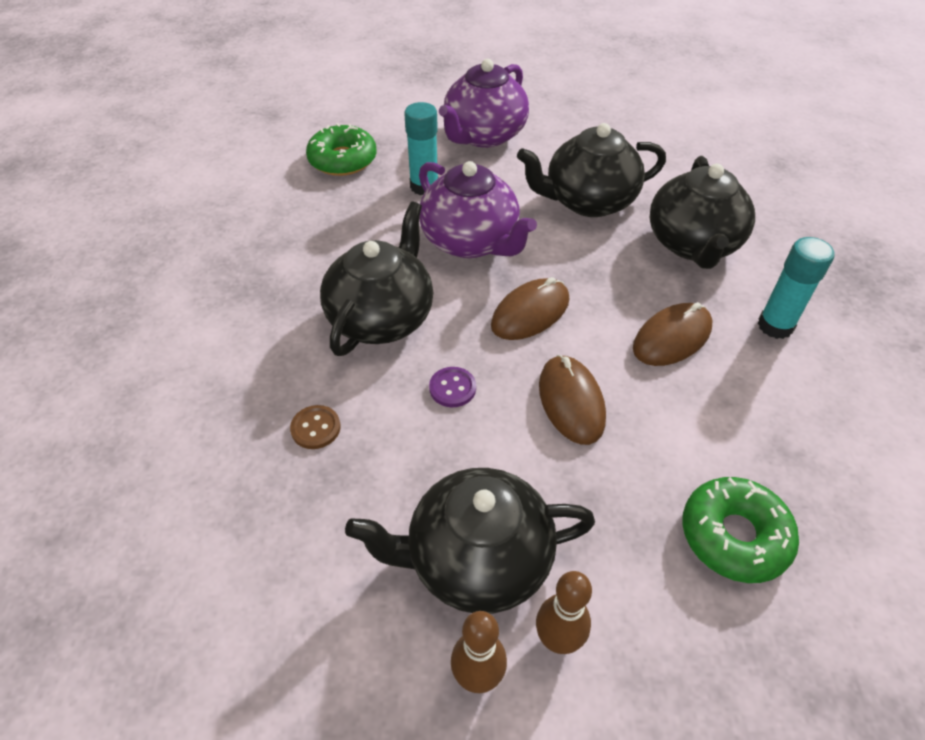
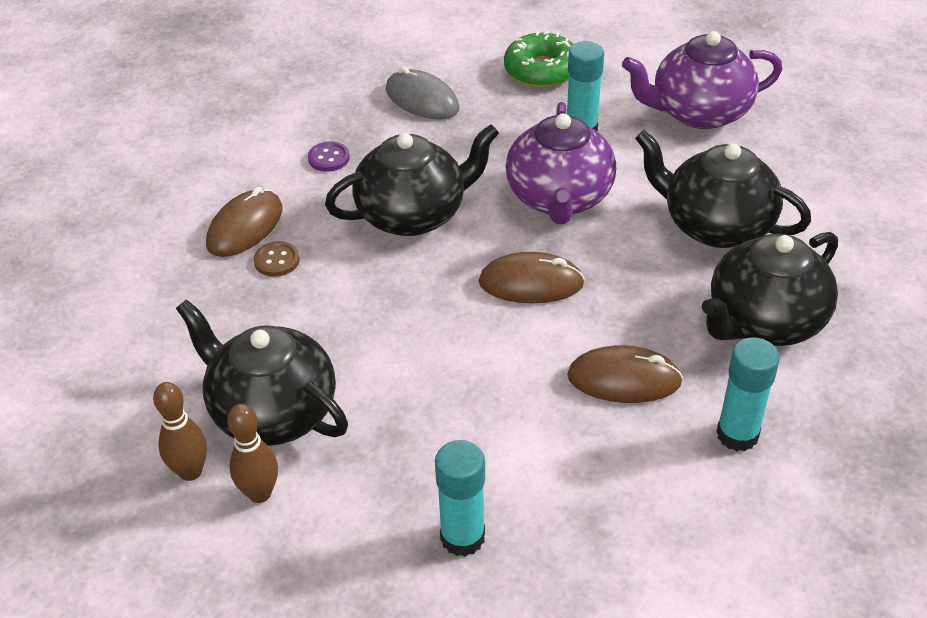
camera: 45 degrees right, 5 degrees down
purple button [429,367,476,407] -> purple button moved to [308,142,350,172]
brown mouse [539,355,606,445] -> brown mouse moved to [206,187,282,257]
green donut [683,477,799,583] -> turquoise glue stick [435,440,485,557]
none -> grey mouse [386,67,460,120]

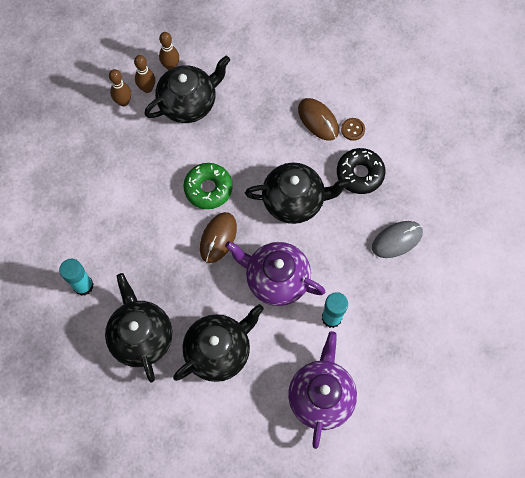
camera: 110 degrees right, 25 degrees up
brown button [253,241,300,277] -> brown button moved to [341,118,365,141]
purple button [308,142,350,172] -> black donut [337,148,385,194]
black teapot [325,124,499,236] -> black teapot turned 90 degrees counterclockwise [245,162,351,224]
turquoise glue stick [435,440,485,557] -> none
green donut [504,31,574,88] -> green donut moved to [183,163,233,209]
brown mouse [567,345,683,403] -> none
none -> brown bowling pin [109,69,131,107]

